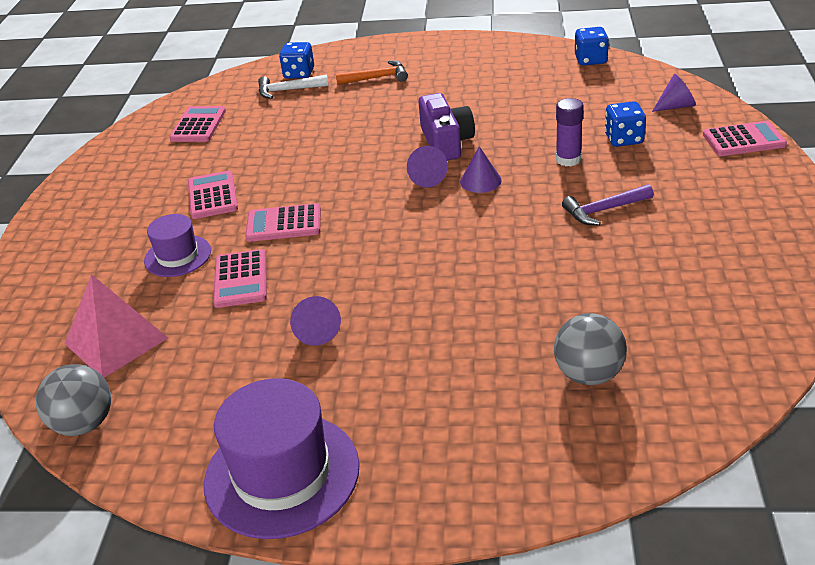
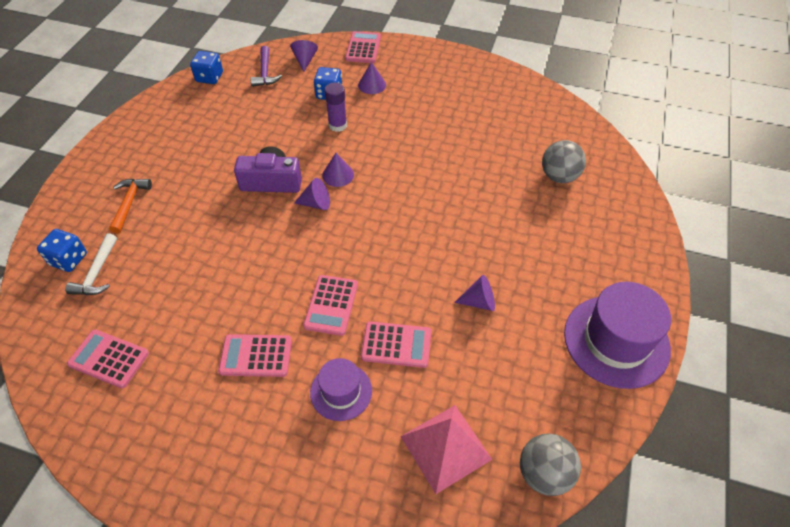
camera: 80 degrees left, 15 degrees up
purple hammer [562,184,654,225] -> purple hammer moved to [251,46,282,87]
none -> purple cone [358,62,386,94]

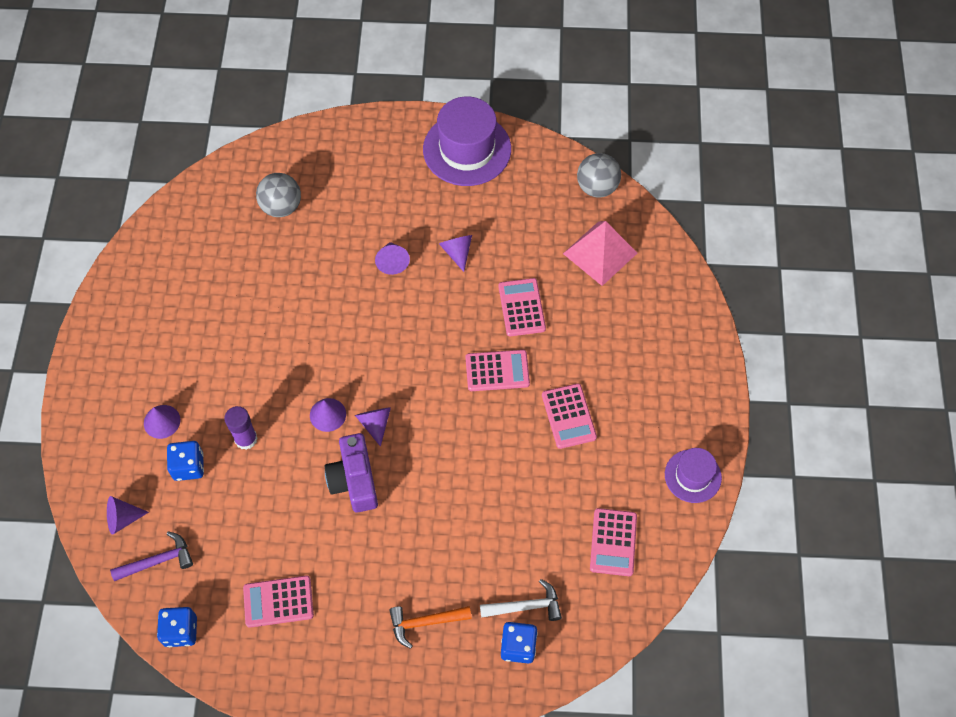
camera: 105 degrees left, 10 degrees up
purple hat [310,358,372,421] -> purple hat moved to [665,448,722,503]
pink calculator [345,31,381,63] -> pink calculator moved to [243,575,314,628]
none -> purple cone [375,242,410,275]

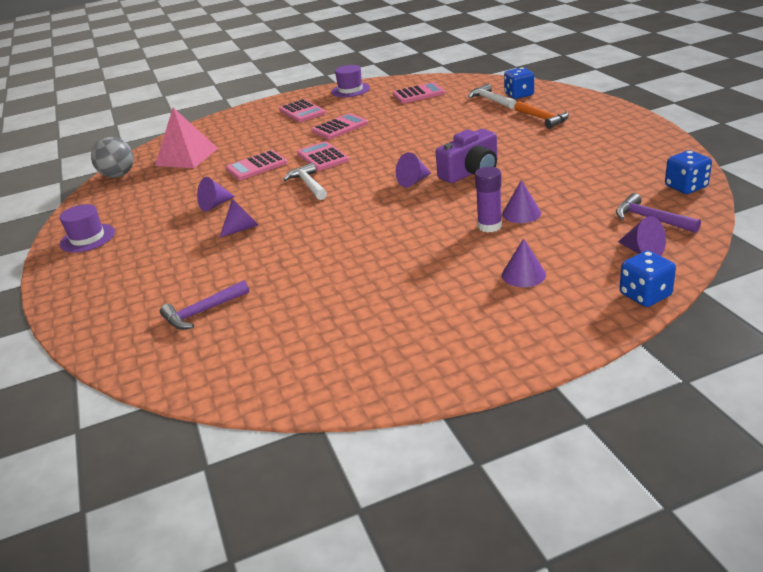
camera: 110 degrees left, 30 degrees down
blue dice [167,441,204,481] -> blue dice moved to [619,250,676,307]
pink calculator [243,575,314,628] -> pink calculator moved to [279,99,326,122]
grey ball [256,173,301,217] -> purple hammer [160,280,249,330]
purple cone [310,398,346,432] -> purple cone moved to [502,180,541,223]
purple hat [423,97,511,186] -> purple hat [59,204,115,253], size x0.57
none -> white hammer [283,163,327,200]

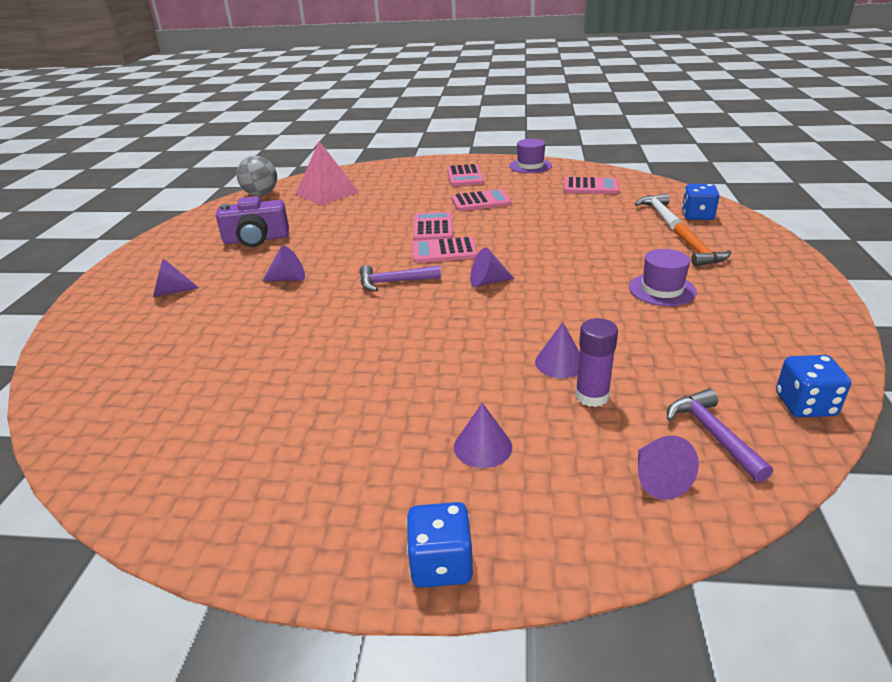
camera: 25 degrees right, 0 degrees up
purple hat [59,204,115,253] -> purple hat moved to [629,249,697,306]
purple hammer [160,280,249,330] -> purple hammer moved to [360,265,441,292]
purple cone [197,177,235,212] -> purple cone moved to [153,258,199,297]
pink calculator [226,150,287,180] -> pink calculator moved to [412,237,478,263]
white hammer [283,163,327,200] -> none
purple camera [435,129,497,183] -> purple camera moved to [216,196,289,247]
purple glue stick [475,167,502,232] -> purple glue stick moved to [575,318,618,407]
blue dice [619,250,676,307] -> blue dice moved to [406,502,474,588]

